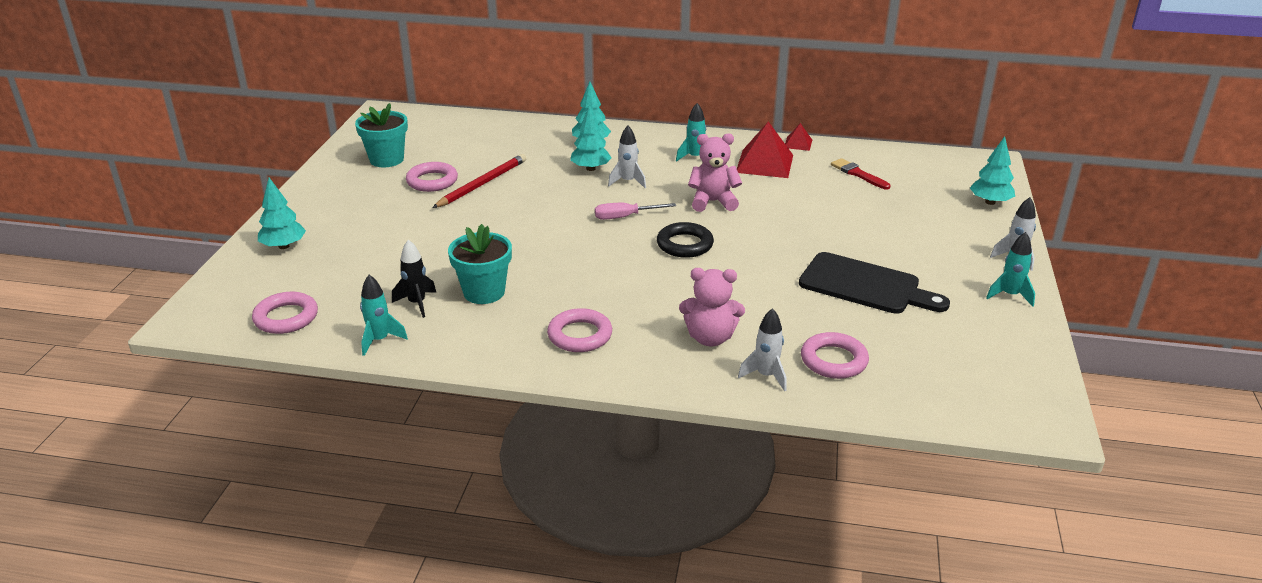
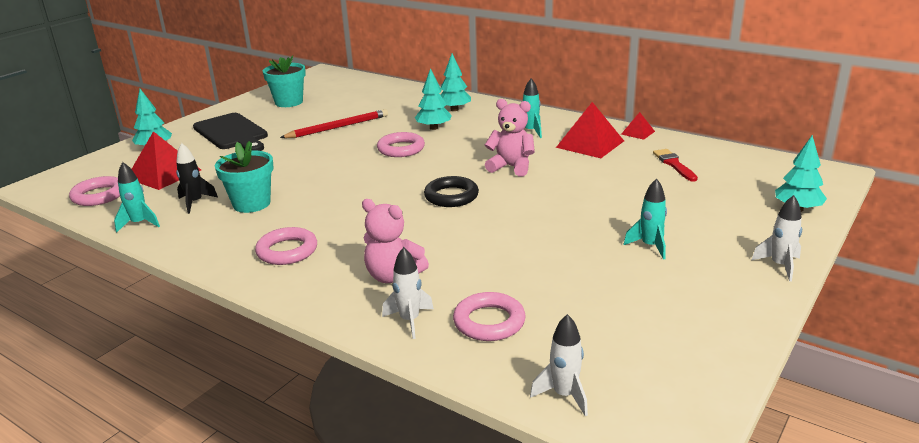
camera: 25 degrees right, 5 degrees down
pink ring [406,162,458,192] -> pink ring moved to [377,132,425,157]
pink screwdriver [595,203,676,220] -> none
white rocket [608,126,646,188] -> white rocket moved to [530,314,588,416]
black cutting board [799,252,950,314] -> black cutting board moved to [193,113,268,151]
turquoise rocket [986,232,1035,307] -> turquoise rocket moved to [624,178,667,260]
none -> red pyramid [132,131,201,190]

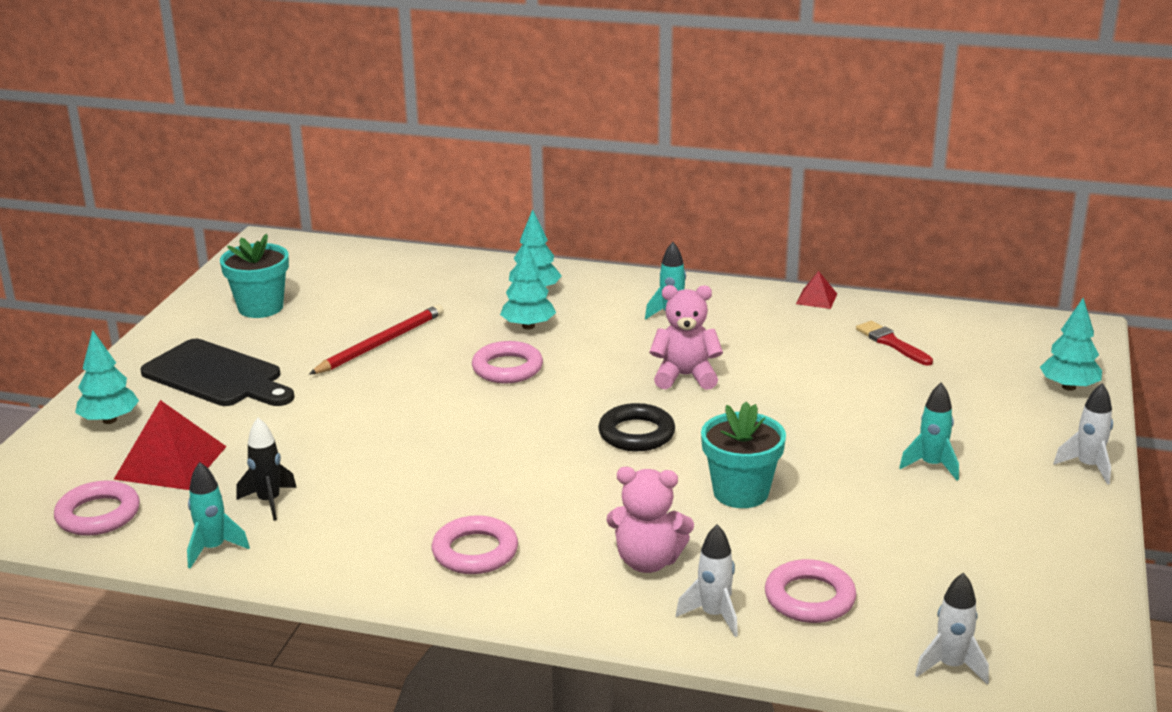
camera: 20 degrees left, 0 degrees up
turquoise flower pot [215,141,274,213] -> turquoise flower pot moved to [701,401,786,508]
red pyramid [556,102,624,158] -> none

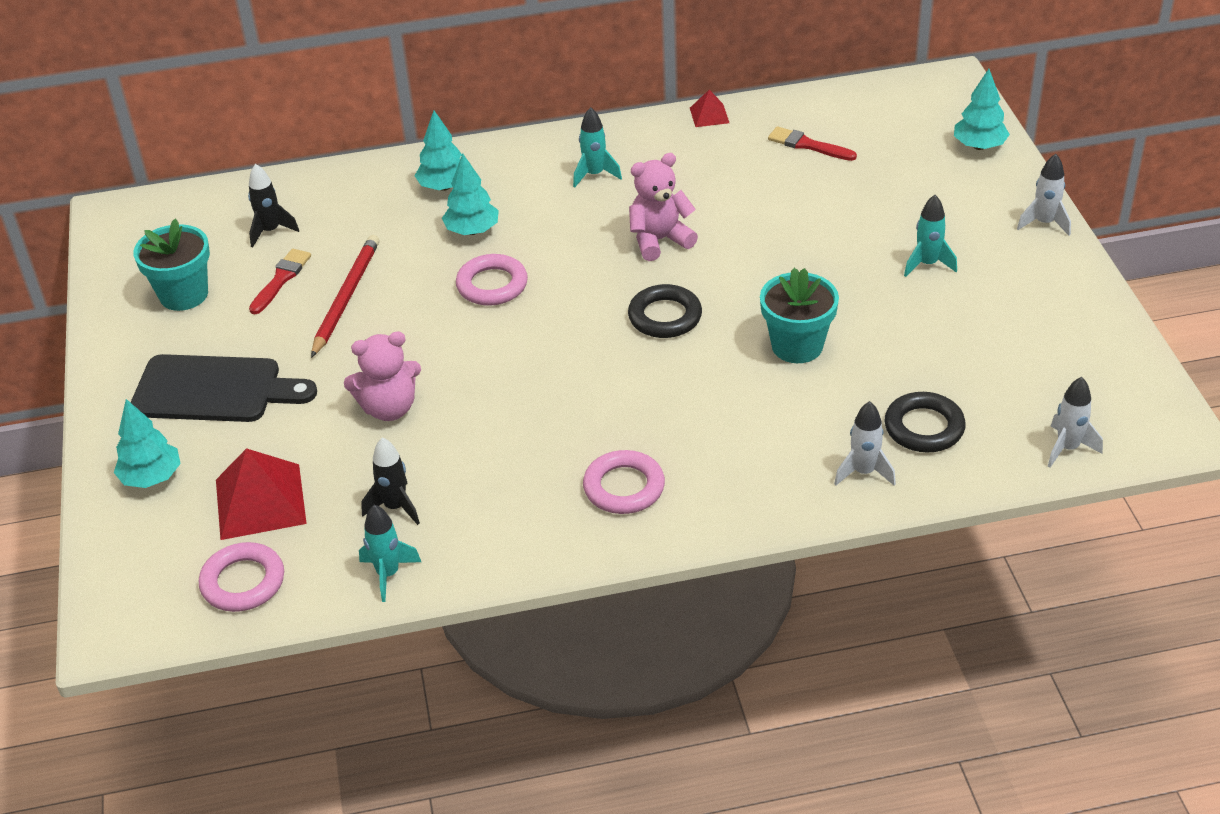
camera: 25 degrees left, 15 degrees up
pink teddy bear [606,467,694,573] -> pink teddy bear moved to [344,331,421,421]
pink ring [765,559,856,623] -> black ring [885,392,966,452]
none -> black rocket [248,164,299,247]
none -> red brush [249,249,311,314]

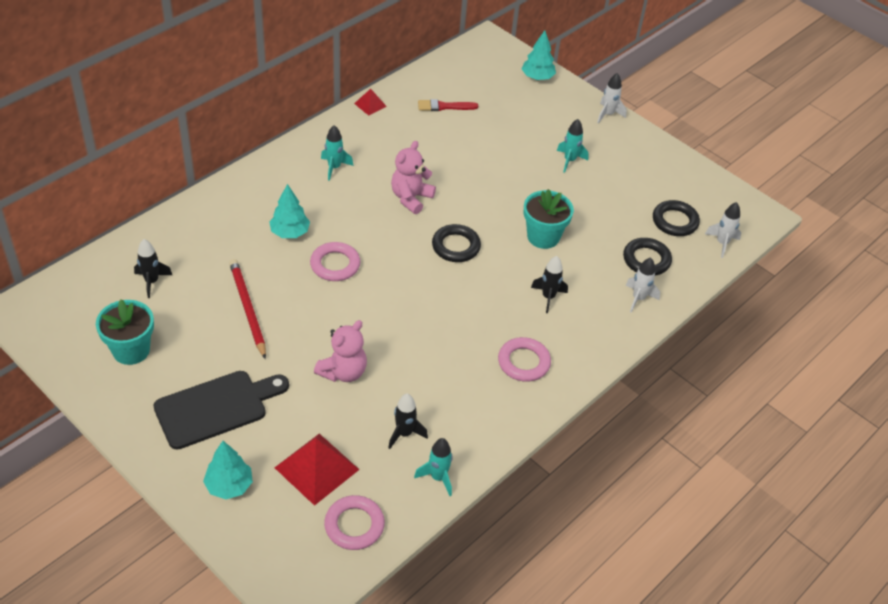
camera: 40 degrees left, 5 degrees up
red brush [249,249,311,314] -> none
turquoise tree [415,110,462,191] -> none
none -> black rocket [531,256,568,313]
none -> black ring [653,200,700,236]

